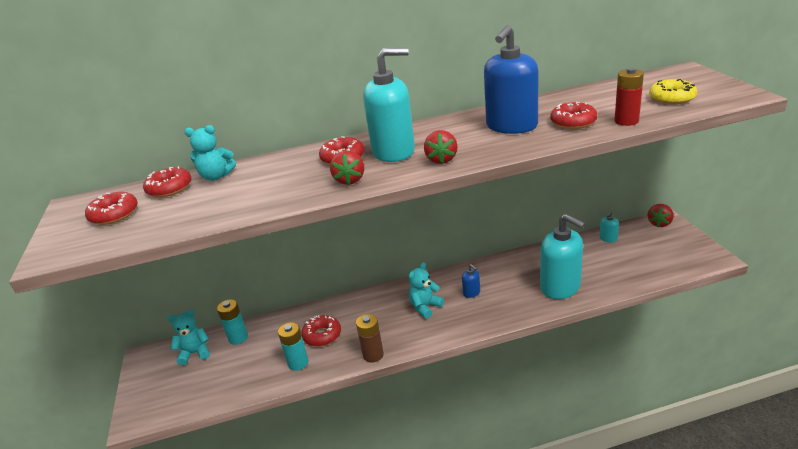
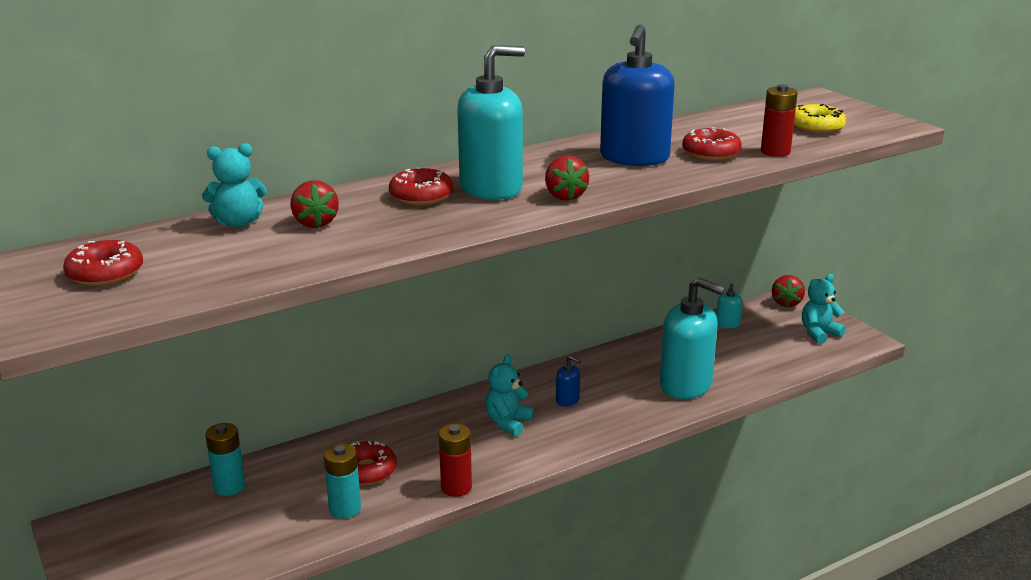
camera: 20 degrees left, 5 degrees down
red donut [143,167,192,198] -> none
turquoise teddy bear [168,310,210,365] -> turquoise teddy bear moved to [802,274,846,344]
red strawberry [330,151,364,185] -> red strawberry moved to [290,180,339,228]
brown battery [356,314,384,363] -> red battery [439,424,472,497]

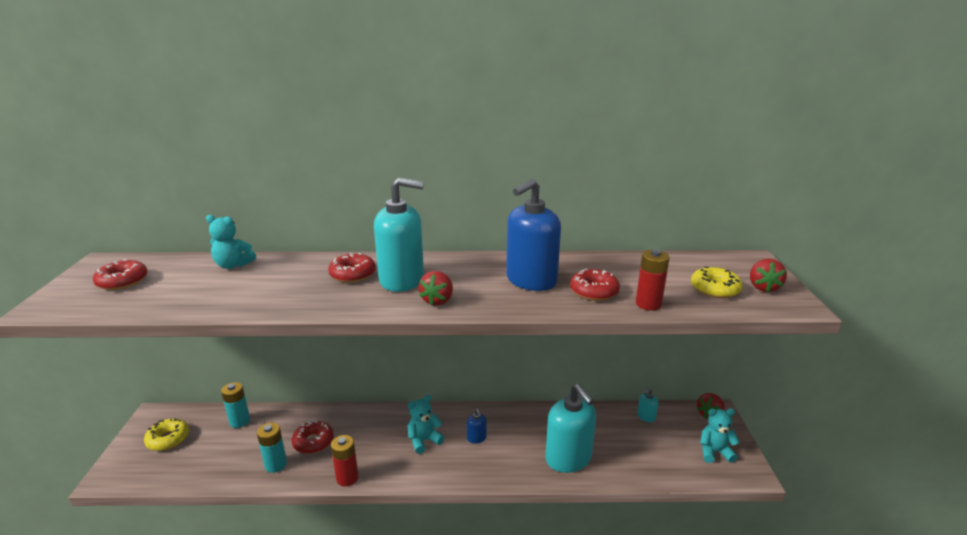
camera: 30 degrees right, 0 degrees up
red strawberry [290,180,339,228] -> red strawberry moved to [750,259,787,292]
none -> yellow donut [144,418,189,451]

